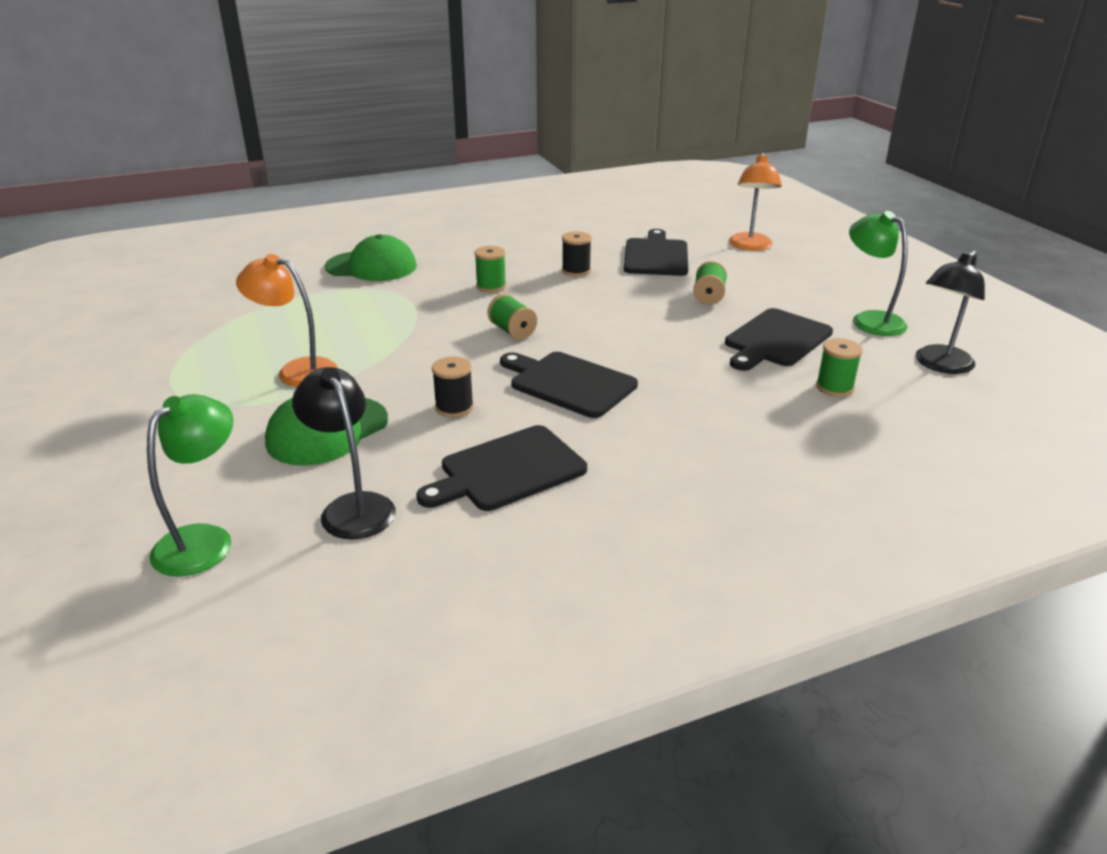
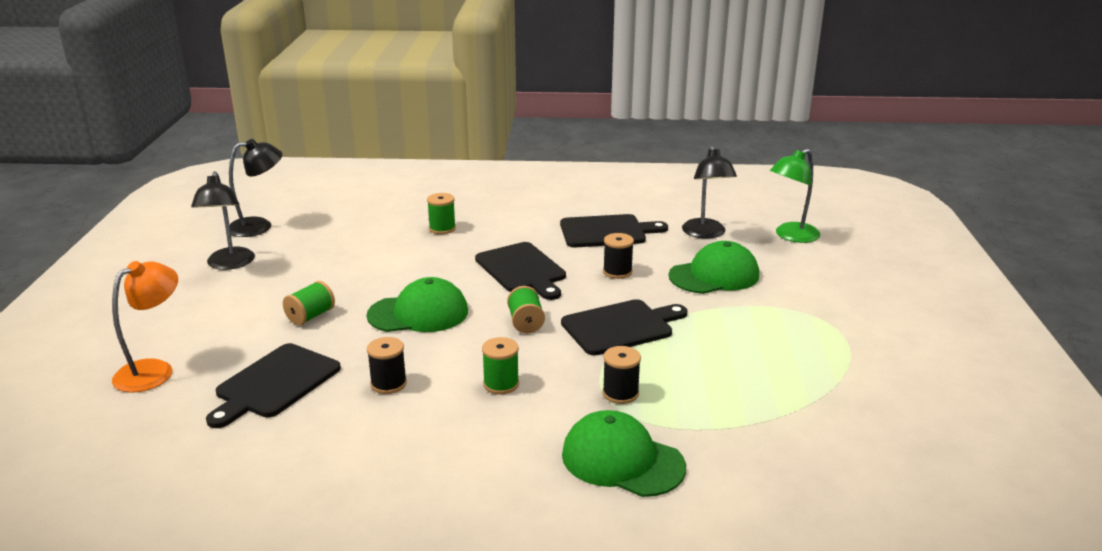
camera: 155 degrees left, 5 degrees down
orange lamp [236,254,338,387] -> none
black cutting board [725,308,833,371] -> black cutting board moved to [561,299,687,355]
green spool [816,338,863,397] -> green spool moved to [427,193,456,234]
green lamp [849,211,908,336] -> black lamp [191,171,255,270]
none -> green cap [366,277,468,332]
none -> black spool [603,346,641,404]

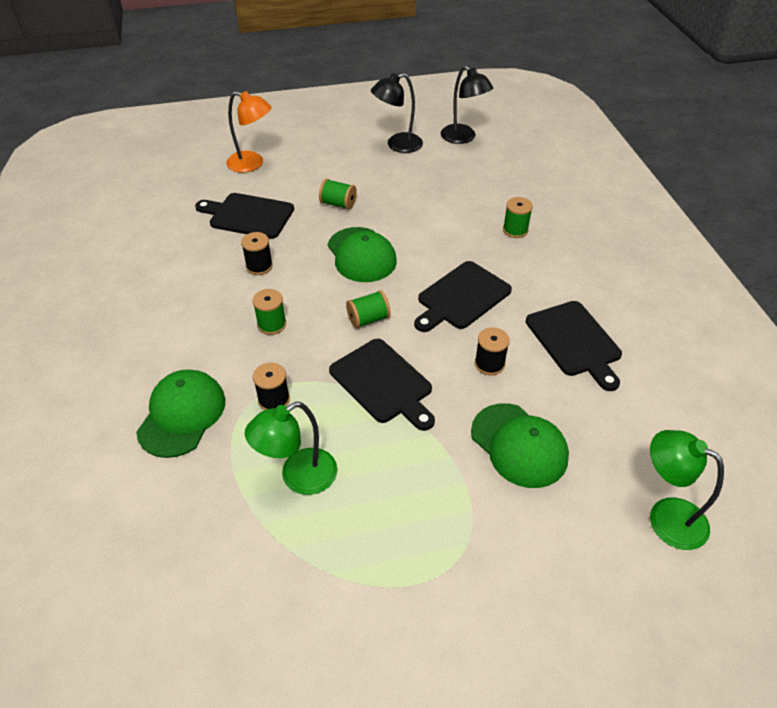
camera: 75 degrees right, 20 degrees up
black lamp [682,146,737,239] -> none
none -> green lamp [245,402,337,495]

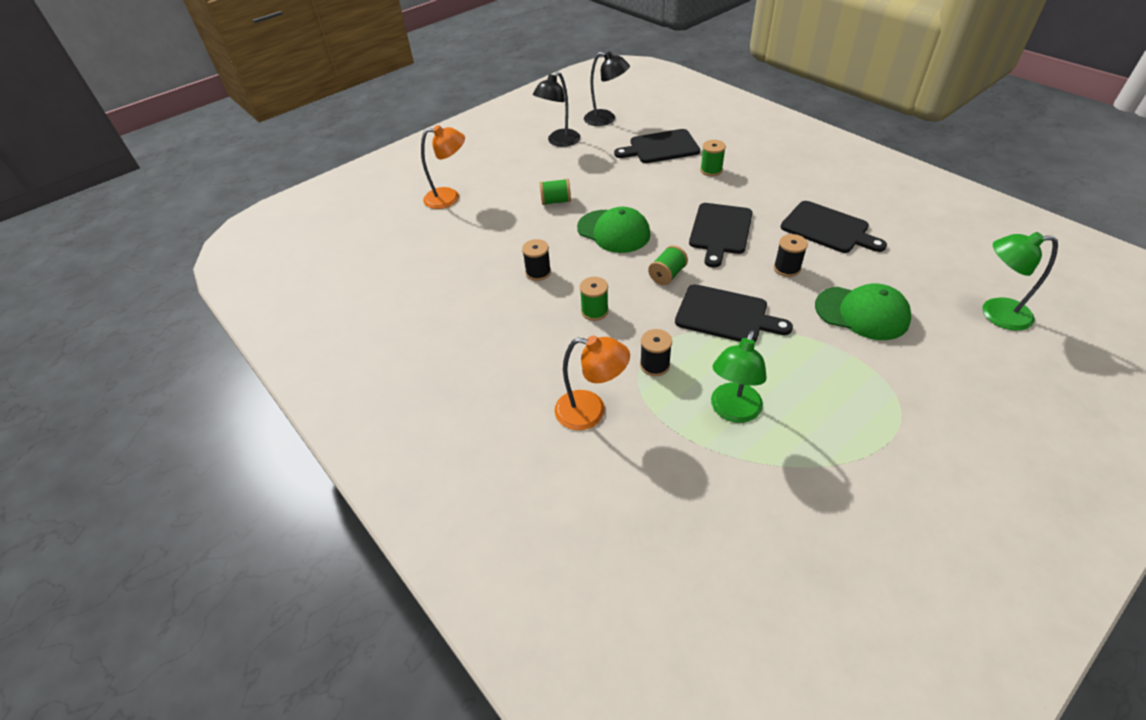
camera: 25 degrees left, 0 degrees up
green cap [136,370,225,458] -> orange lamp [555,335,630,430]
black cutting board [195,193,294,239] -> black cutting board moved to [614,129,700,163]

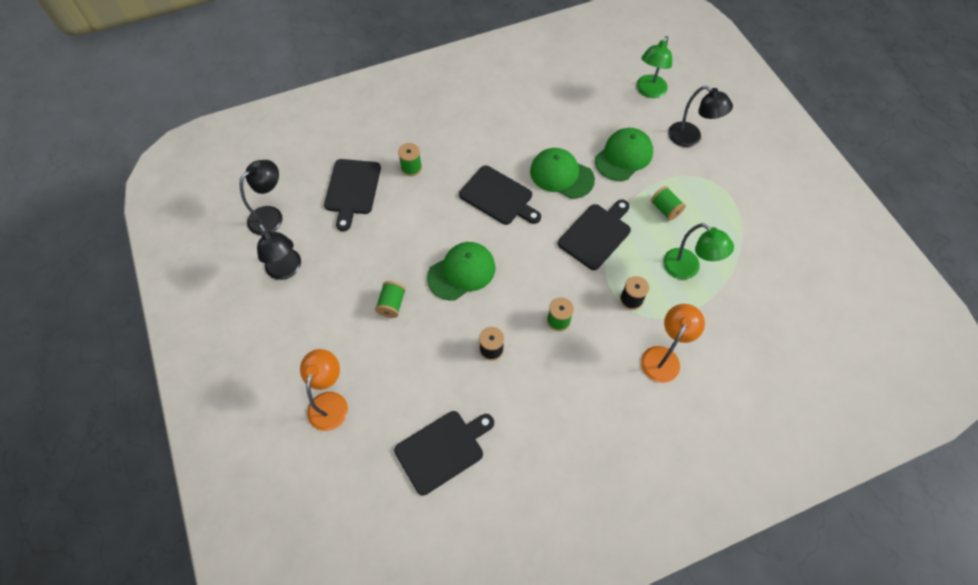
camera: 75 degrees left, 15 degrees up
green spool [648,245,688,285] -> green spool moved to [651,186,686,221]
black spool [774,234,808,277] -> green cap [530,148,595,199]
black cutting board [781,201,887,253] -> black cutting board moved to [394,411,494,495]
none -> black lamp [668,86,733,147]

